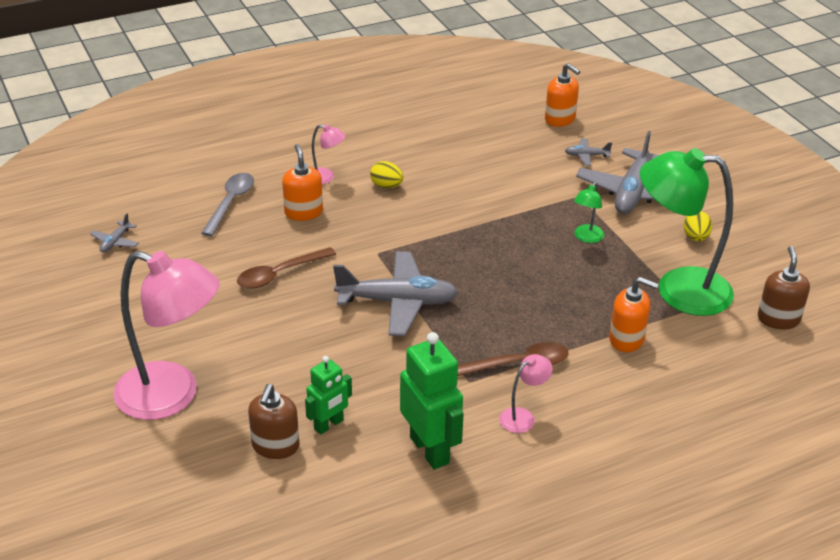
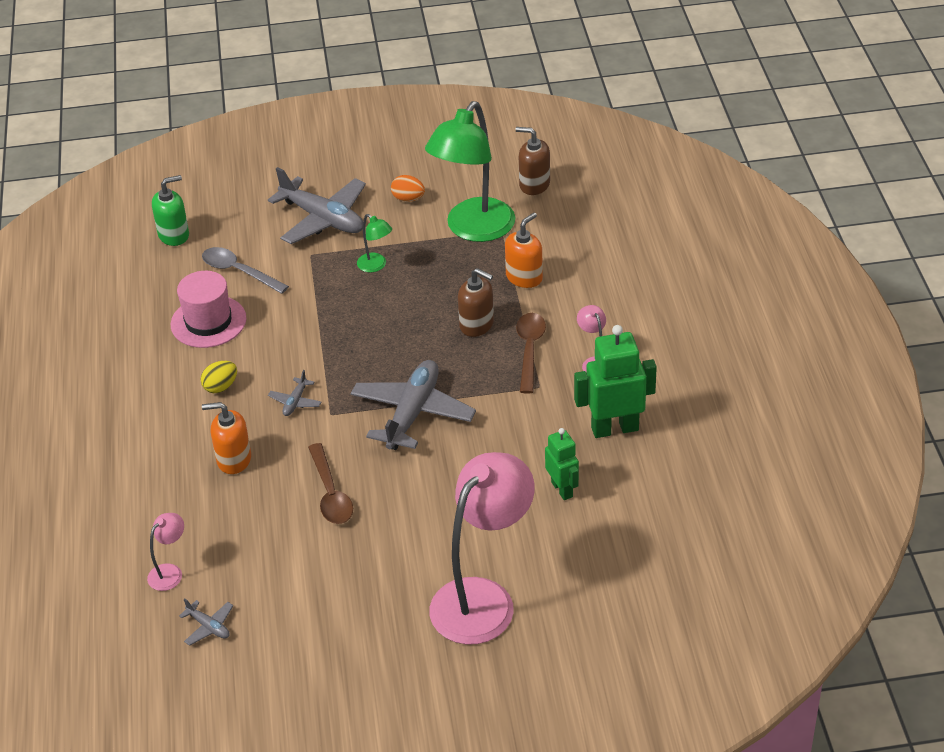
camera: 70 degrees left, 5 degrees up
grey spoon [201,173,254,236] -> grey spoon moved to [202,247,289,294]
brown soap dispenser [248,384,299,459] -> brown soap dispenser moved to [458,268,494,337]
pink lamp [312,124,346,184] -> pink lamp moved to [147,513,184,591]
orange soap dispenser [545,63,580,127] -> green soap dispenser [152,175,189,246]
grey plane [565,138,612,166] -> grey plane moved to [268,370,321,416]
yellow egg [684,211,712,241] -> orange egg [391,175,425,202]
none -> pink hat [171,271,247,348]

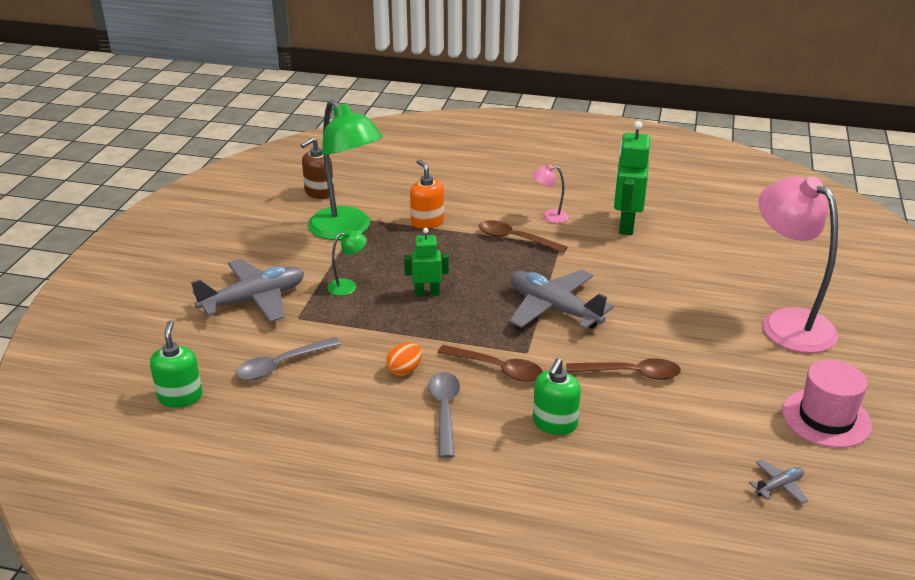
camera: 70 degrees left, 10 degrees down
pink lamp [147,513,184,591] -> none
pink hat [171,271,247,348] -> pink hat moved to [782,360,872,448]
yellow egg [201,361,237,393] -> grey spoon [428,372,460,458]
orange soap dispenser [202,402,251,474] -> green soap dispenser [533,358,581,435]
grey plane [268,370,321,416] -> brown spoon [438,345,543,382]
orange egg [391,175,425,202] -> orange egg moved to [386,342,422,376]
brown soap dispenser [458,268,494,337] -> none
green robot [545,428,579,500] -> green robot moved to [404,228,449,296]

